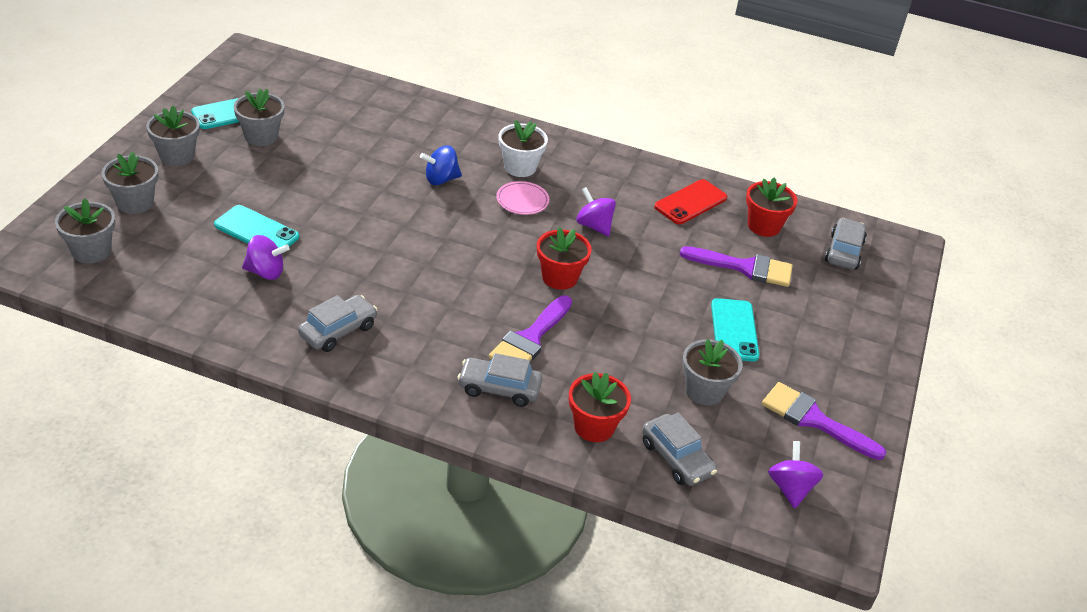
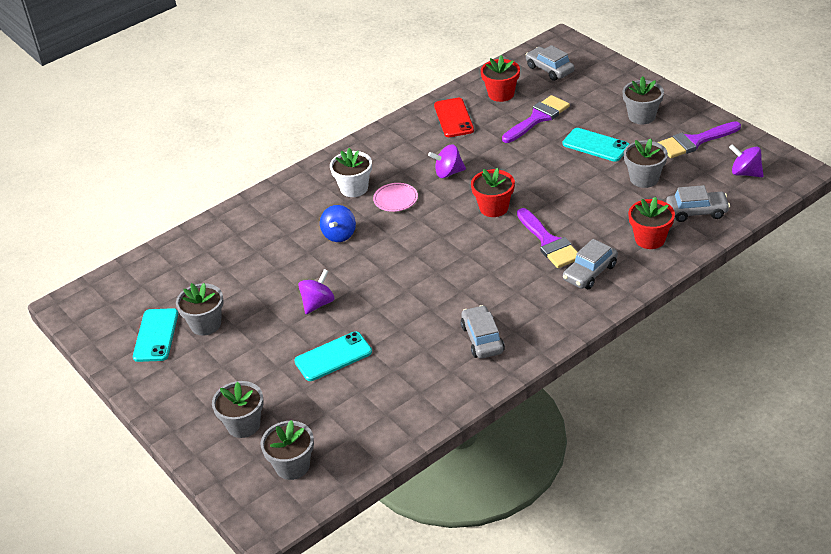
camera: 50 degrees left, 0 degrees up
grey flower pot [146,106,200,166] -> grey flower pot moved to [622,76,664,124]
purple spinning top [242,235,290,280] -> purple spinning top moved to [298,269,335,314]

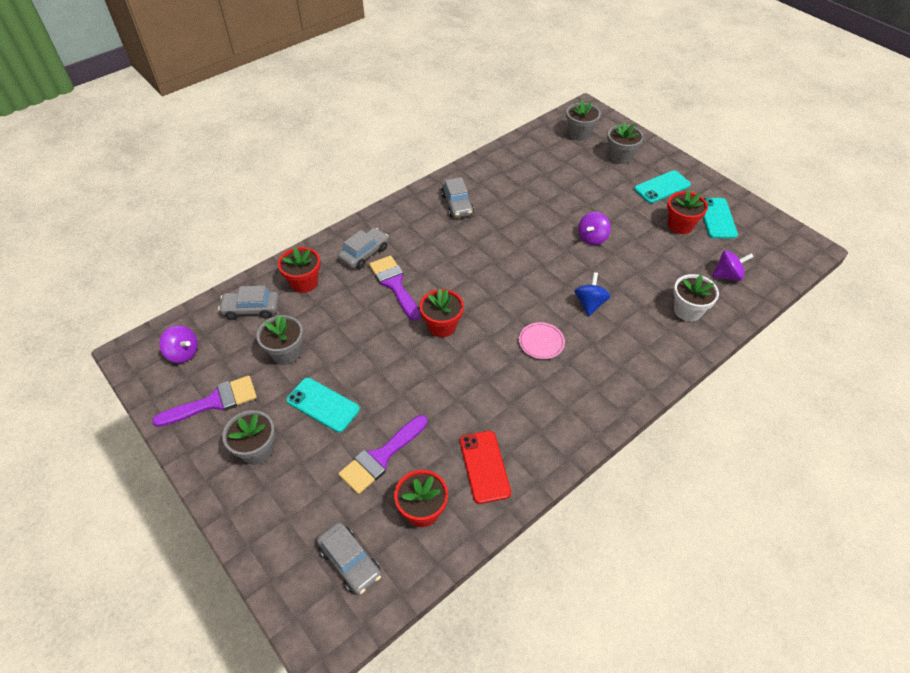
camera: 175 degrees right, 10 degrees up
grey flower pot [176,283,224,336] -> red flower pot [667,190,708,234]
turquoise phone [294,331,372,381] -> turquoise phone moved to [634,170,691,203]
white flower pot [330,148,372,197] -> white flower pot moved to [674,274,719,322]
purple spinning top [428,144,466,178] -> purple spinning top moved to [712,250,754,281]

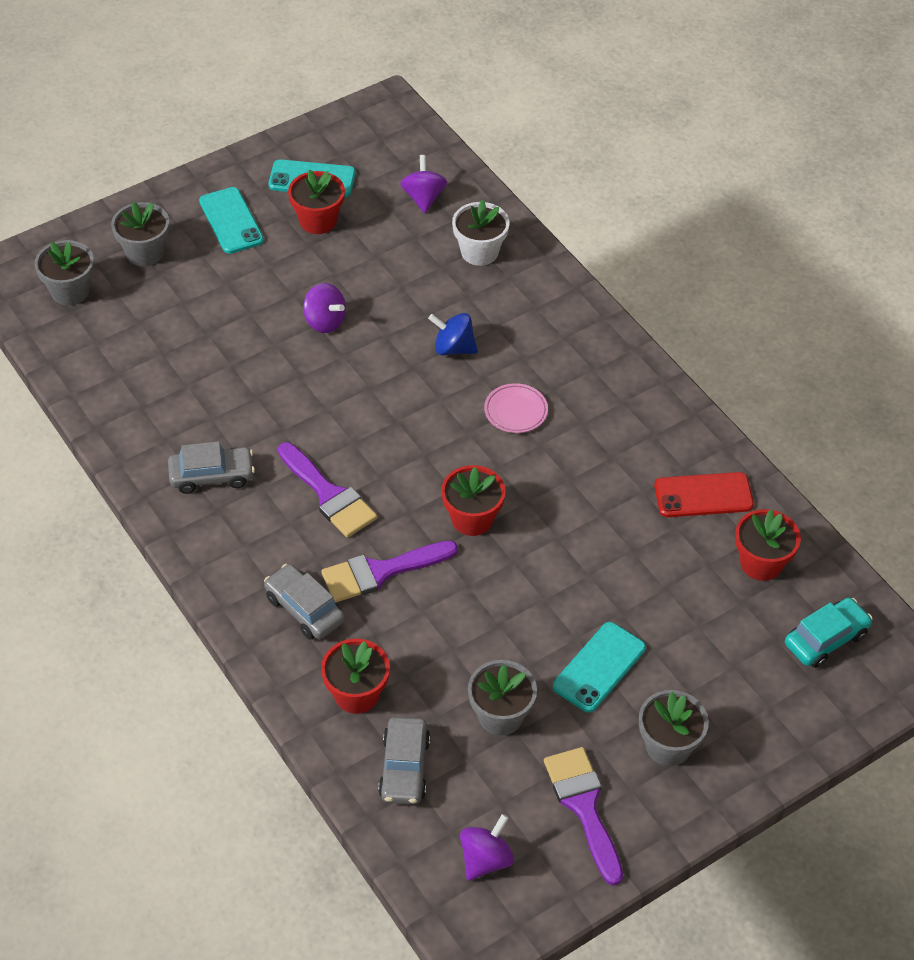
camera: 85 degrees left, 0 degrees up
grey car [317,522,381,595] -> turquoise car [785,598,873,668]
purple brush [338,415,428,494] -> purple brush moved to [278,442,377,537]

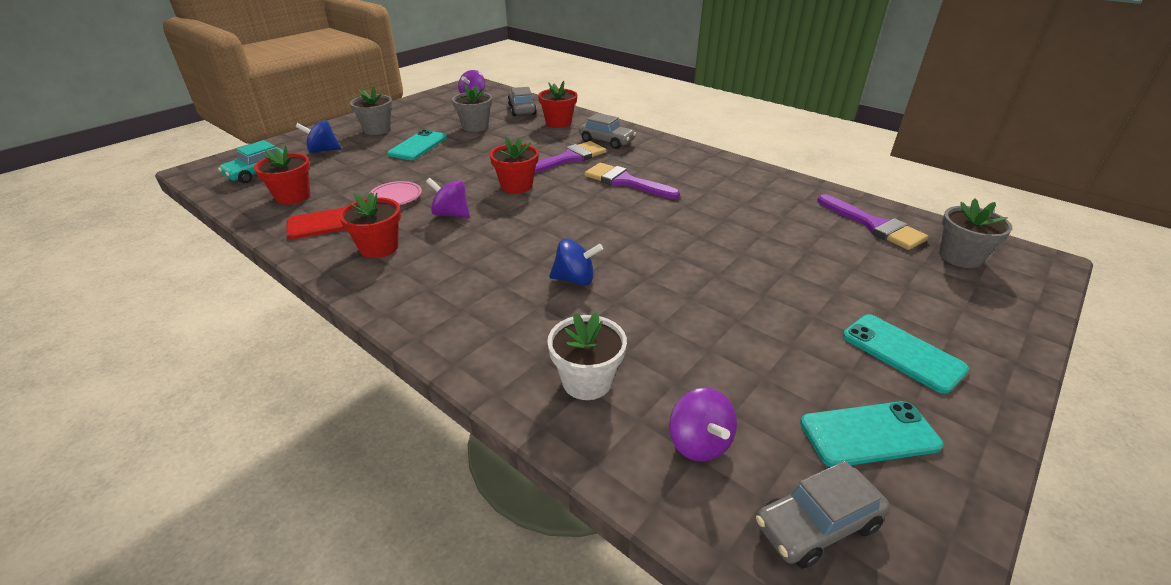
camera: 165 degrees right, 15 degrees down
grey flower pot [111,202,169,266] -> none
grey car [168,441,255,494] -> grey car moved to [756,461,890,568]
red flower pot [288,169,345,234] -> red flower pot moved to [339,192,401,258]
purple spinning top [303,283,346,333] -> purple spinning top moved to [426,178,470,218]
pink plate [484,383,548,433] -> pink plate moved to [370,181,422,205]
purple brush [544,747,623,886] -> purple brush moved to [817,194,929,250]
none -> blue spinning top [296,120,341,153]

